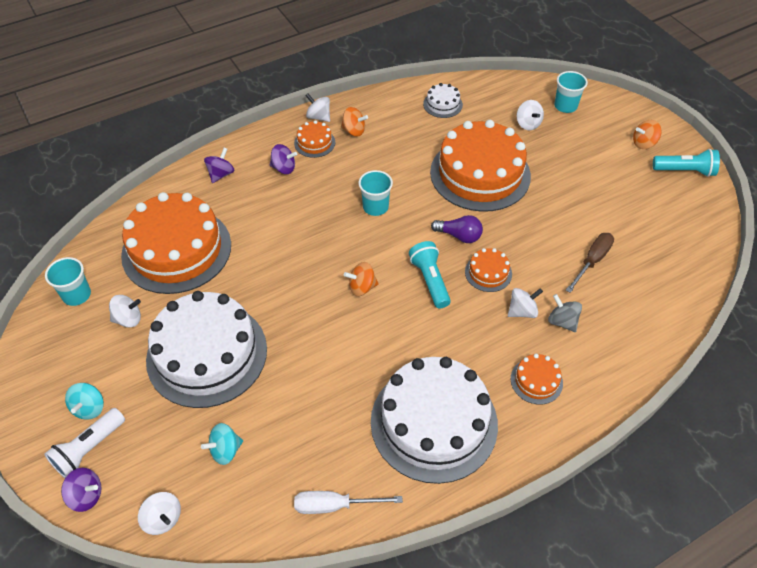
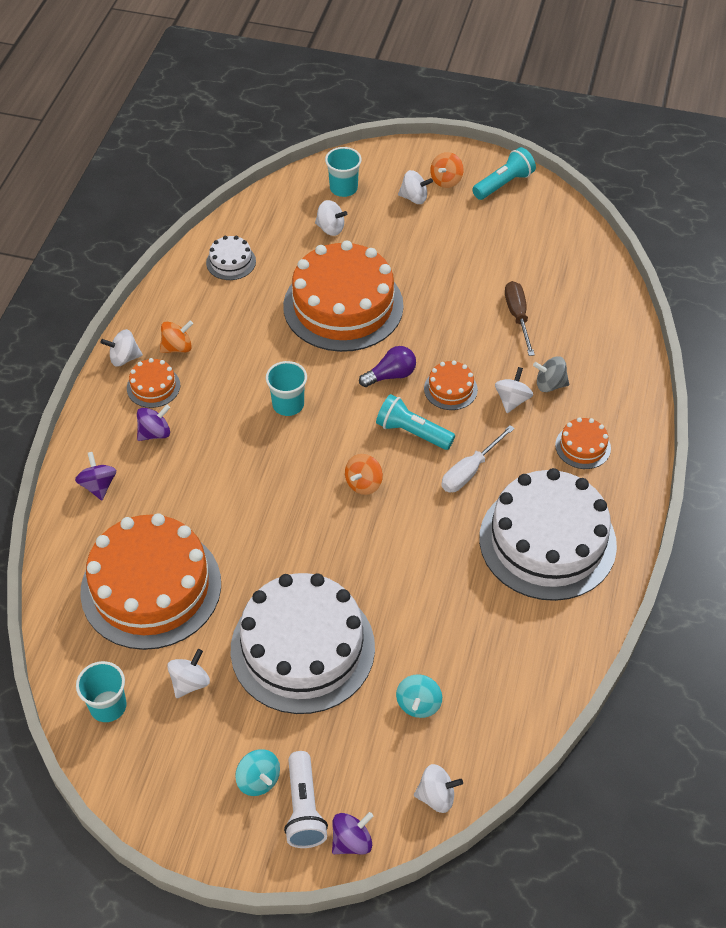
camera: 45 degrees left, 0 degrees up
white screwdriver [294,491,403,514] -> white screwdriver moved to [441,425,515,492]
none -> white spinning top [398,170,433,204]

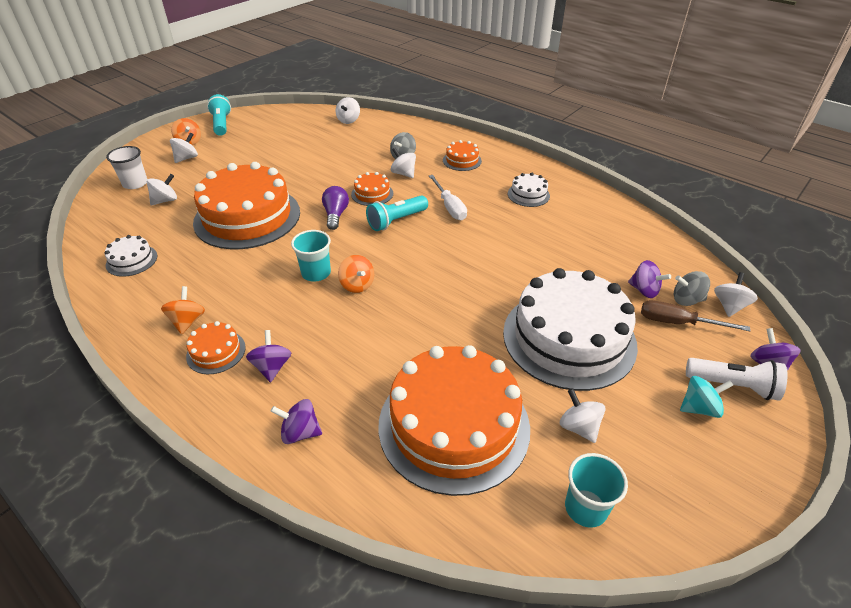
camera: 65 degrees left, 10 degrees down
white spinning top [100,329,143,367] -> white spinning top moved to [336,97,360,124]
turquoise cup [325,147,362,197] -> white cup [106,146,147,189]
orange spinning top [345,454,383,495] -> orange spinning top moved to [338,255,374,293]
turquoise spinning top [396,674,442,718] -> purple spinning top [628,260,671,298]
white cake [479,468,617,601] -> white cake [508,173,550,207], size x0.43
brown screwdriver [505,281,535,356] -> brown screwdriver moved to [641,300,750,331]
none -> grey spinning top [674,271,710,306]

